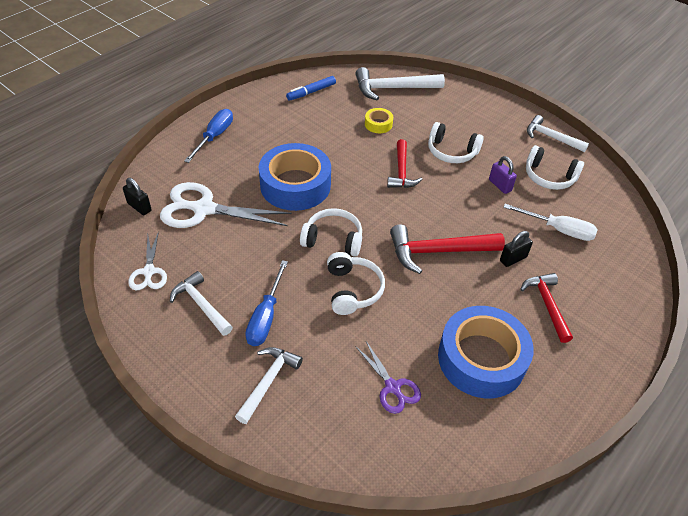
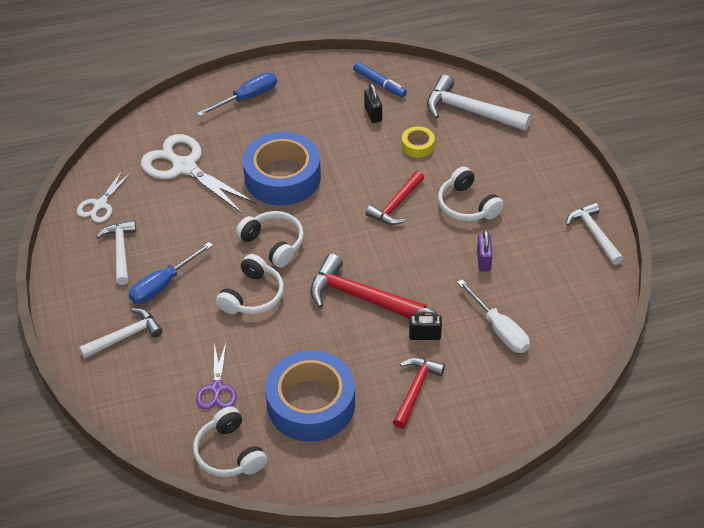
camera: 35 degrees right, 0 degrees up
black padlock [123,178,152,215] -> black padlock moved to [364,84,382,123]
blue marker [286,76,336,101] -> blue marker turned 135 degrees counterclockwise [353,62,407,98]
white headphones [526,145,584,190] -> white headphones moved to [193,407,267,477]

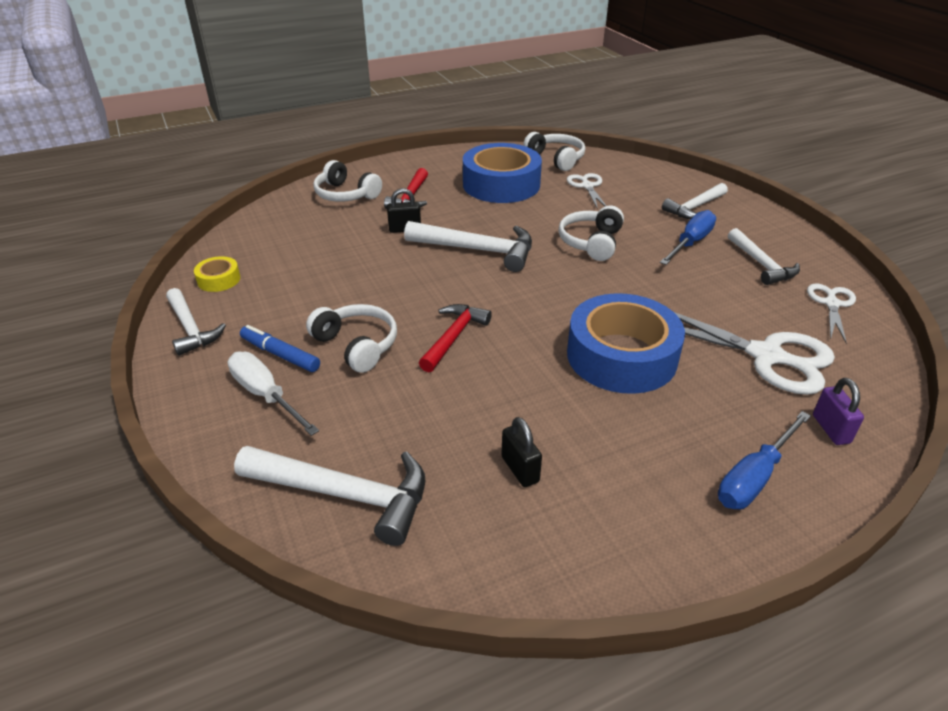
camera: 170 degrees right, 10 degrees down
purple scissors [196,343,237,409] -> white scissors [567,173,606,209]
white headphones [236,211,304,268] -> white headphones moved to [313,160,382,202]
red hammer [310,254,427,319] -> white hammer [404,221,532,272]
blue marker [353,62,407,98] -> blue marker moved to [240,325,320,372]
yellow tape [402,126,435,158] -> yellow tape moved to [194,256,240,292]
white screwdriver [457,280,530,353] -> white screwdriver moved to [228,352,319,436]
purple padlock [477,230,493,272] -> purple padlock moved to [813,378,864,445]

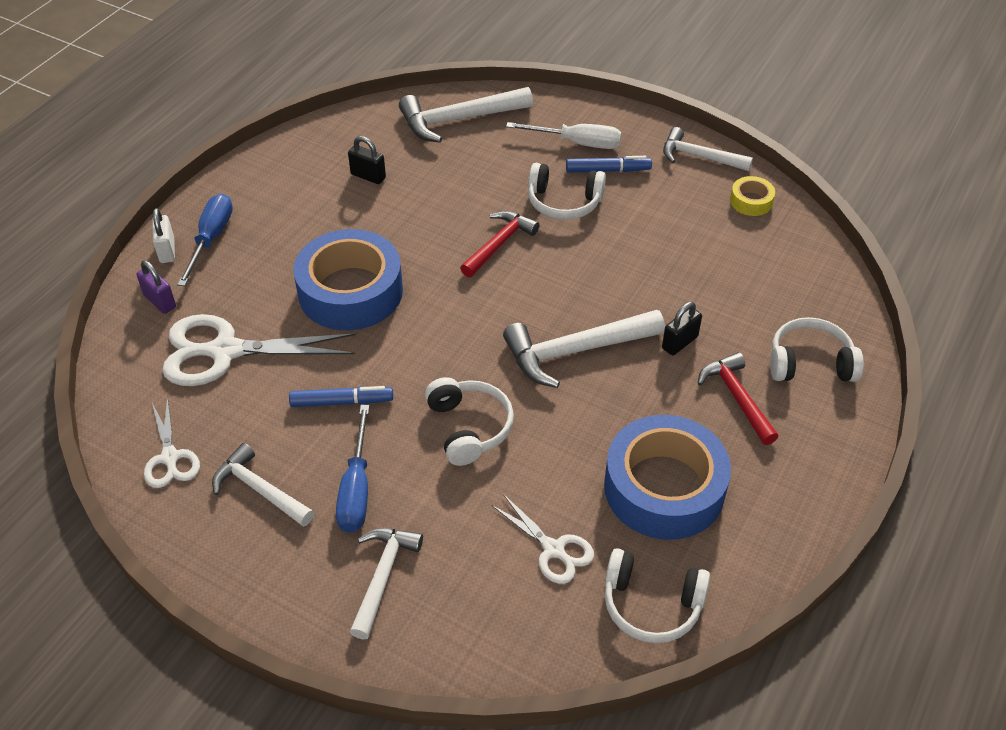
camera: 145 degrees right, 10 degrees up
red hammer [419,304,492,372] -> red hammer turned 135 degrees counterclockwise [460,211,539,277]
none -> white padlock [152,208,175,263]
none -> blue marker [289,386,393,407]

